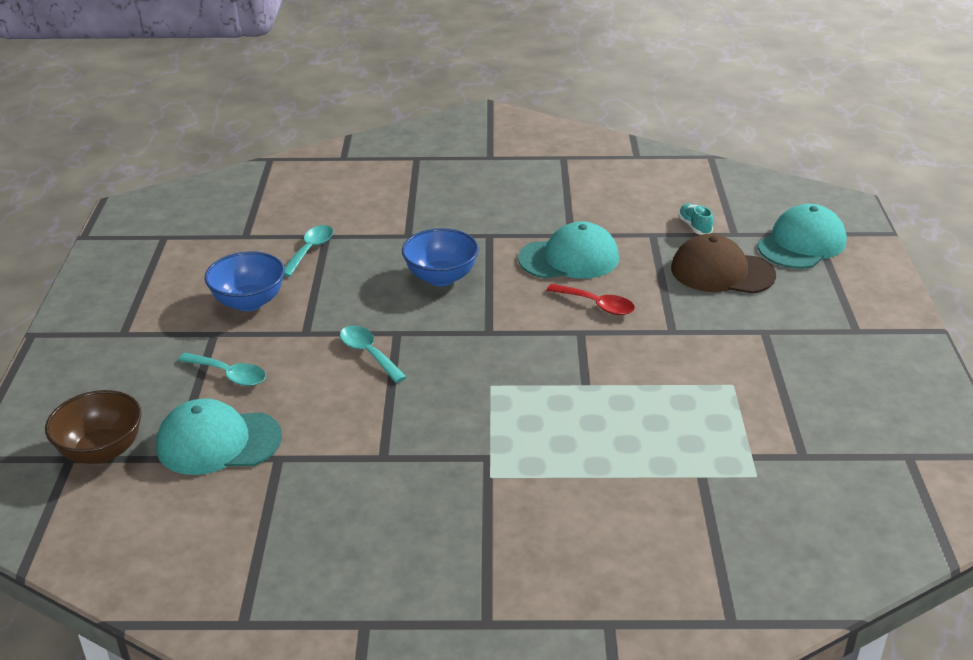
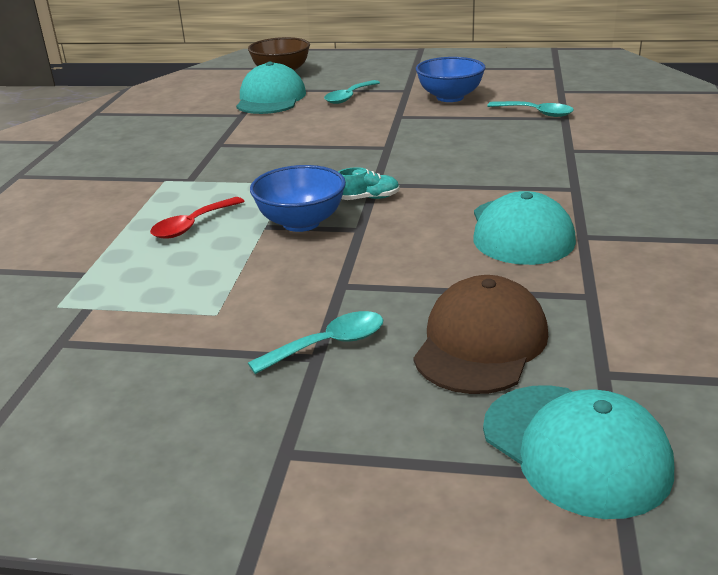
camera: 100 degrees right, 5 degrees down
turquoise spoon [340,325,407,383] -> turquoise spoon moved to [248,311,383,374]
blue bowl [402,228,479,286] -> blue bowl moved to [250,165,346,232]
red spoon [546,284,635,315] -> red spoon moved to [150,197,245,239]
turquoise shoe [678,204,713,235] -> turquoise shoe moved to [338,167,400,200]

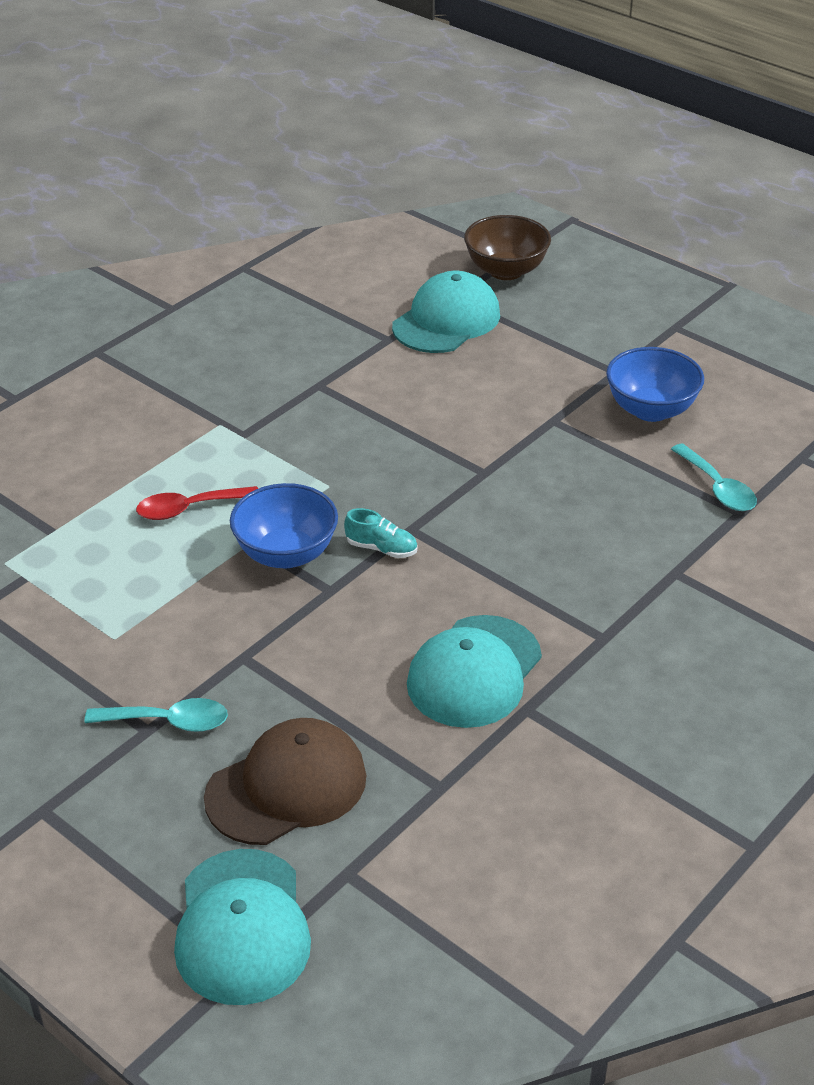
camera: 30 degrees right, 10 degrees up
turquoise spoon [324,80,380,104] -> none

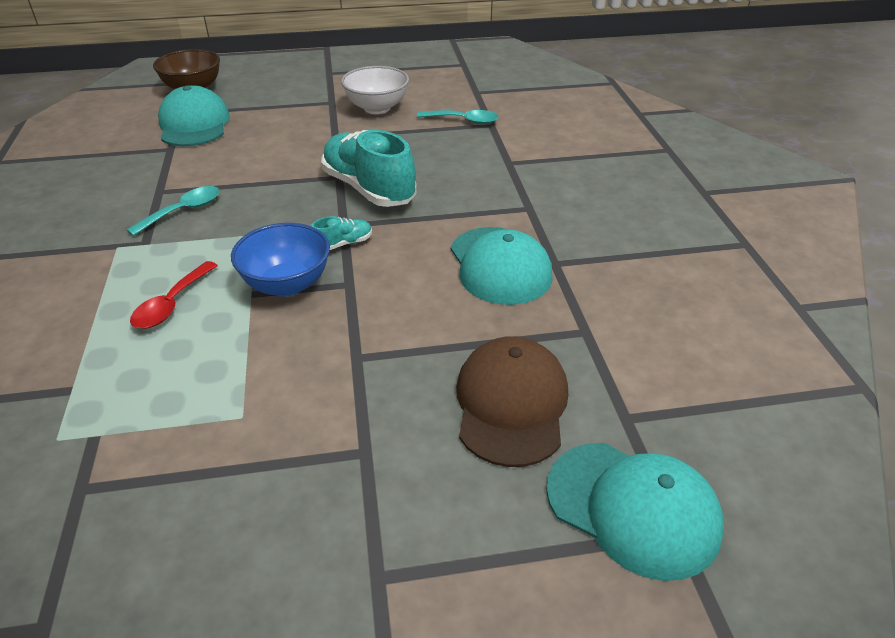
camera: 50 degrees left, 0 degrees up
turquoise spoon [84,698,228,732] -> turquoise spoon moved to [126,186,220,236]
blue bowl [606,347,704,422] -> white bowl [341,66,409,114]
none -> turquoise shoe [321,130,416,207]

